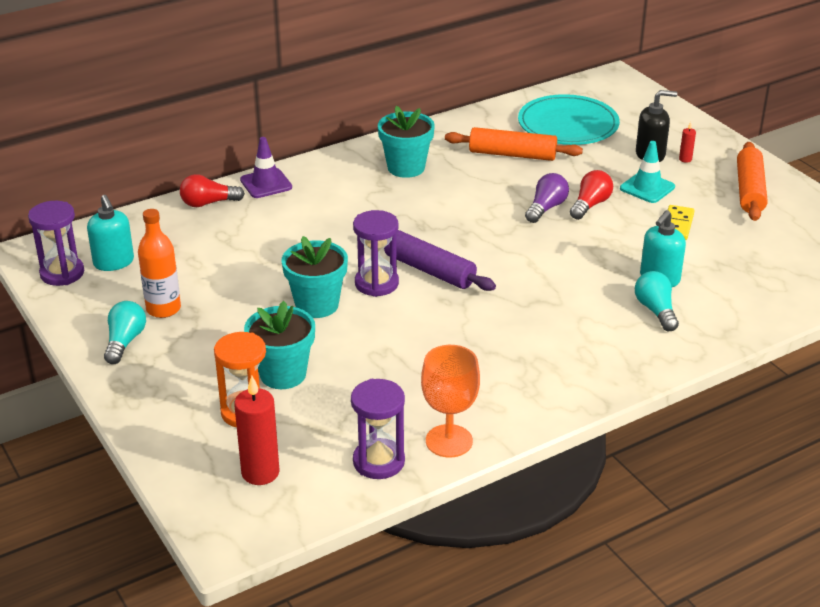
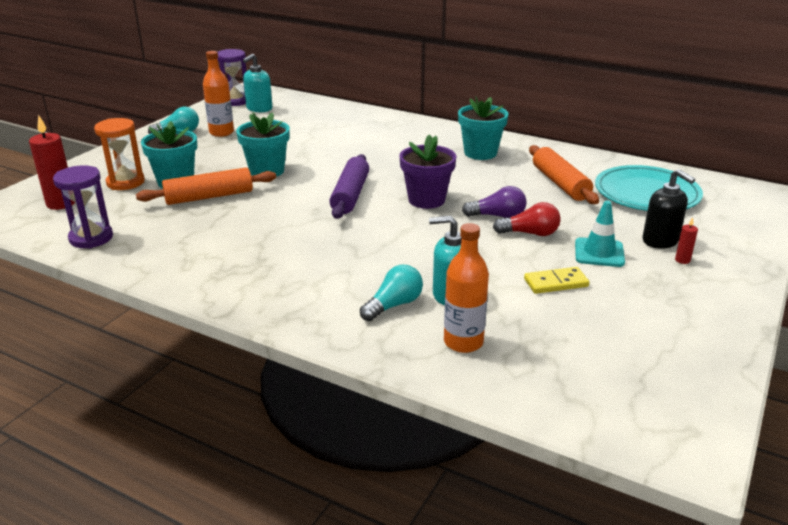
camera: 60 degrees right, 5 degrees down
red light bulb [180,174,245,207] -> none
purple traffic cone [240,137,292,198] -> none
purple hourglass [353,210,399,297] -> none
orange goblet [421,345,480,458] -> none
orange rolling pin [737,142,768,221] -> orange rolling pin moved to [136,168,276,205]
none -> purple flower pot [399,134,456,209]
none -> orange bottle [444,223,489,353]

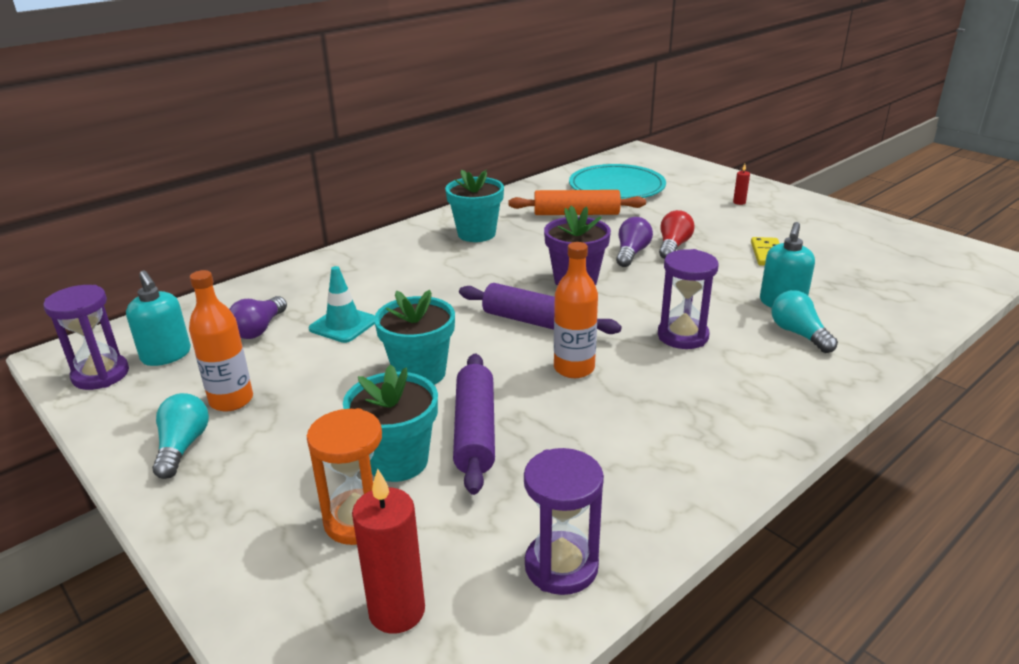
camera: 70 degrees left, 0 degrees up
orange rolling pin [136,168,276,205] -> purple rolling pin [453,354,495,495]
orange bottle [444,223,489,353] -> orange bottle moved to [554,242,598,378]
turquoise traffic cone [575,200,625,267] -> turquoise traffic cone moved to [309,266,375,343]
black soap dispenser [643,169,695,249] -> none
none -> purple light bulb [229,296,287,339]
none -> purple hourglass [658,249,719,349]

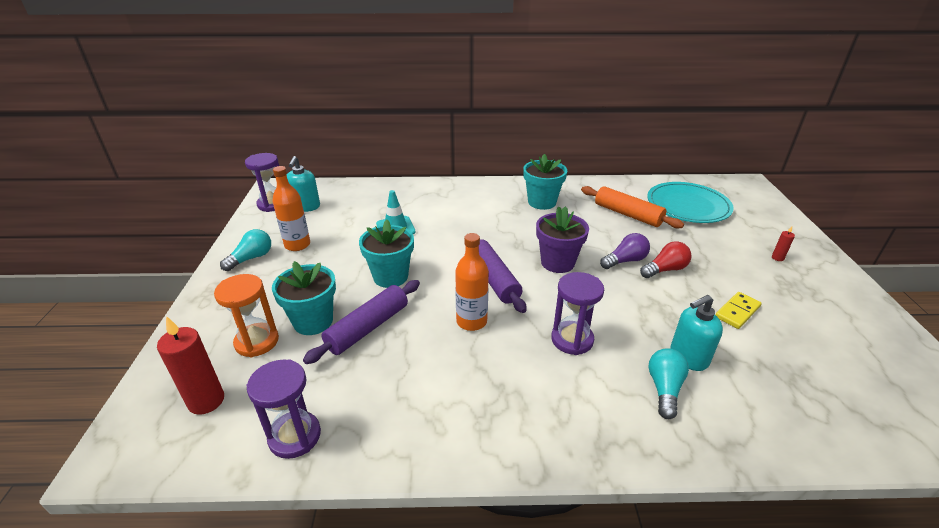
camera: 40 degrees right, 5 degrees up
purple light bulb [229,296,287,339] -> none

